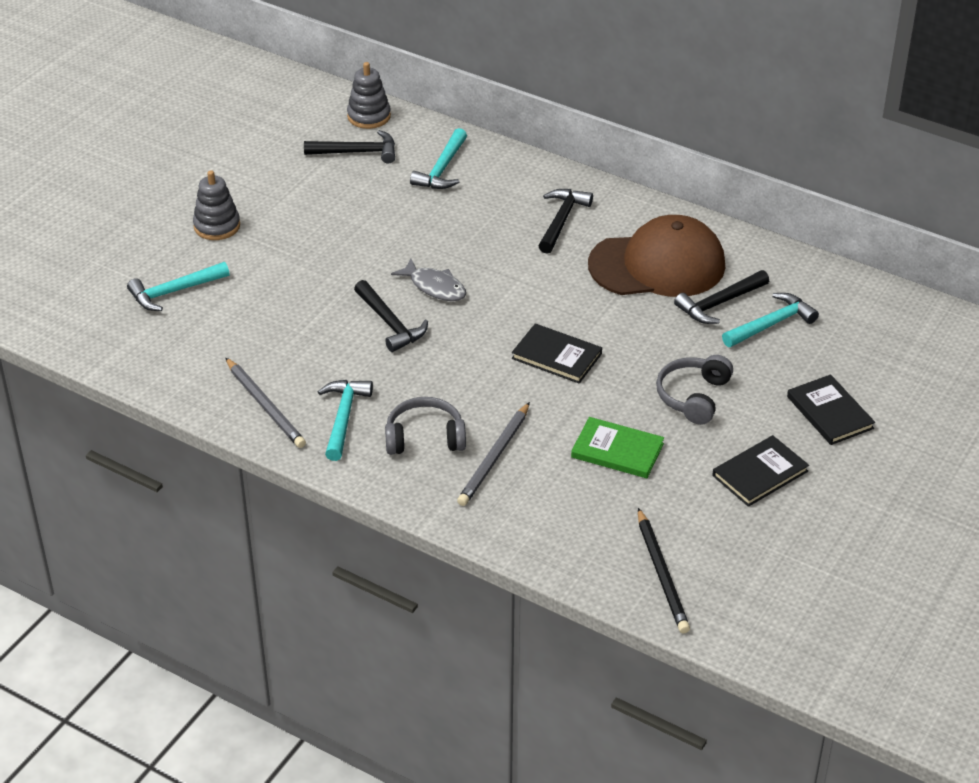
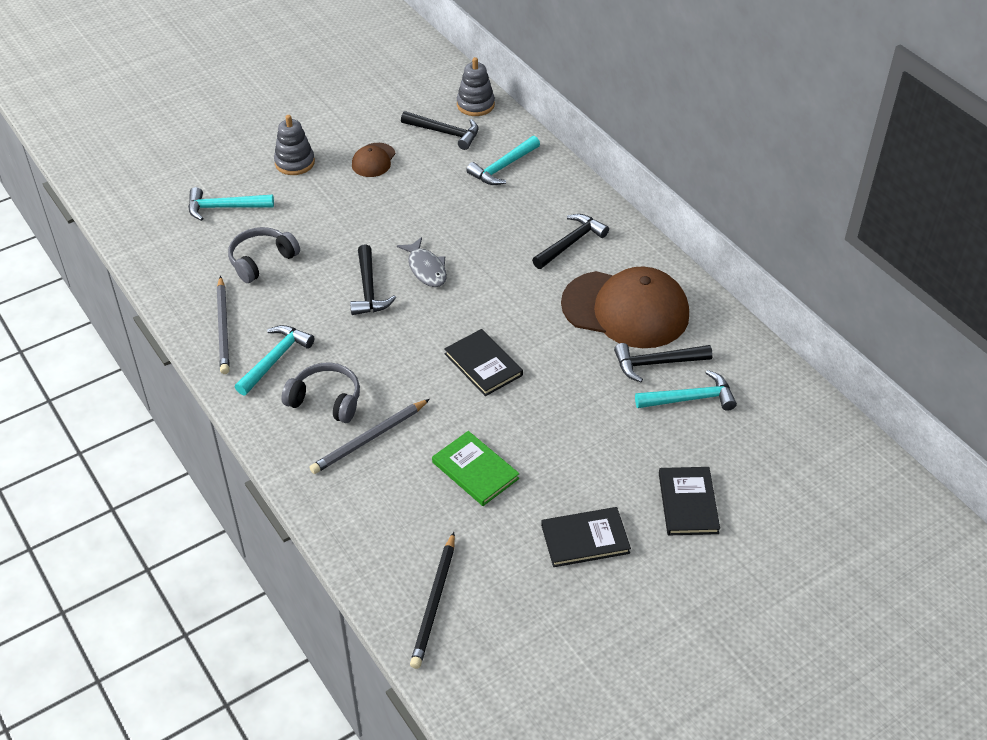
camera: 25 degrees right, 5 degrees up
grey headphones [656,355,733,425] -> grey headphones moved to [228,227,300,283]
none -> brown cap [352,143,396,177]

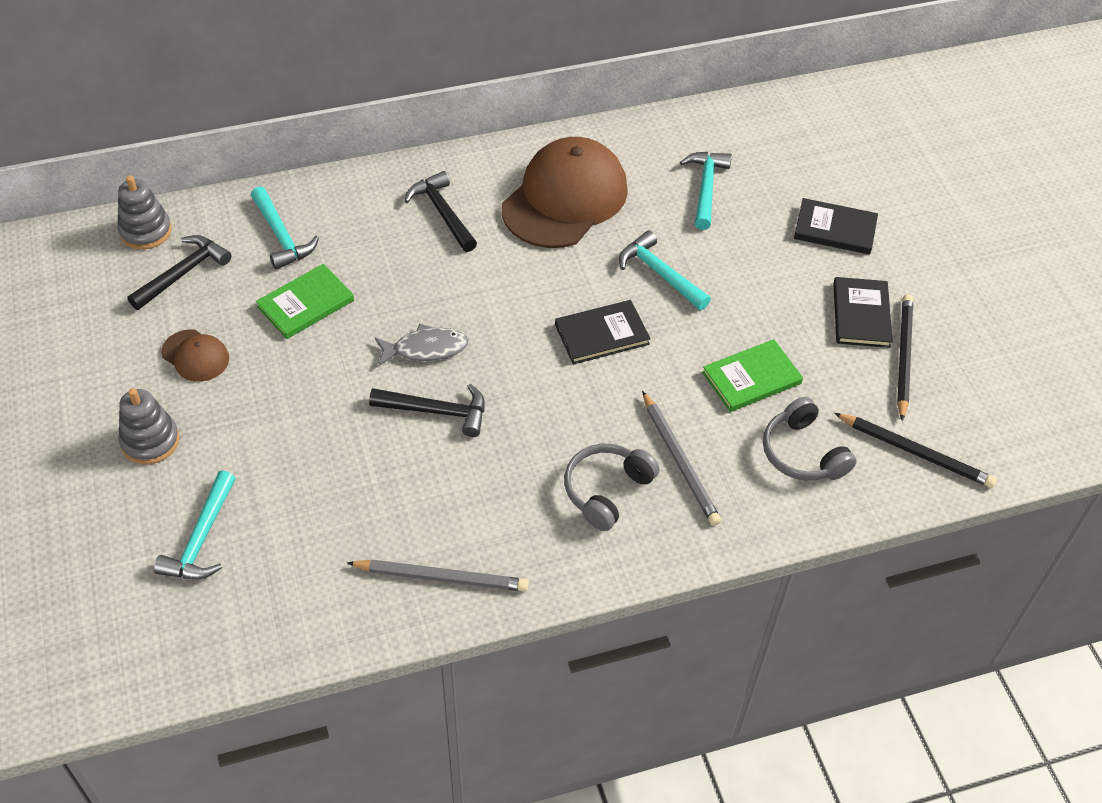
camera: 75 degrees left, 5 degrees up
grey headphones [228,227,300,283] -> grey headphones moved to [763,397,857,481]
turquoise hammer [235,325,315,396] -> turquoise hammer moved to [619,231,711,310]
black hammer [614,343,713,382] -> none
none -> green book [256,264,354,339]
none -> black pencil [897,294,913,421]

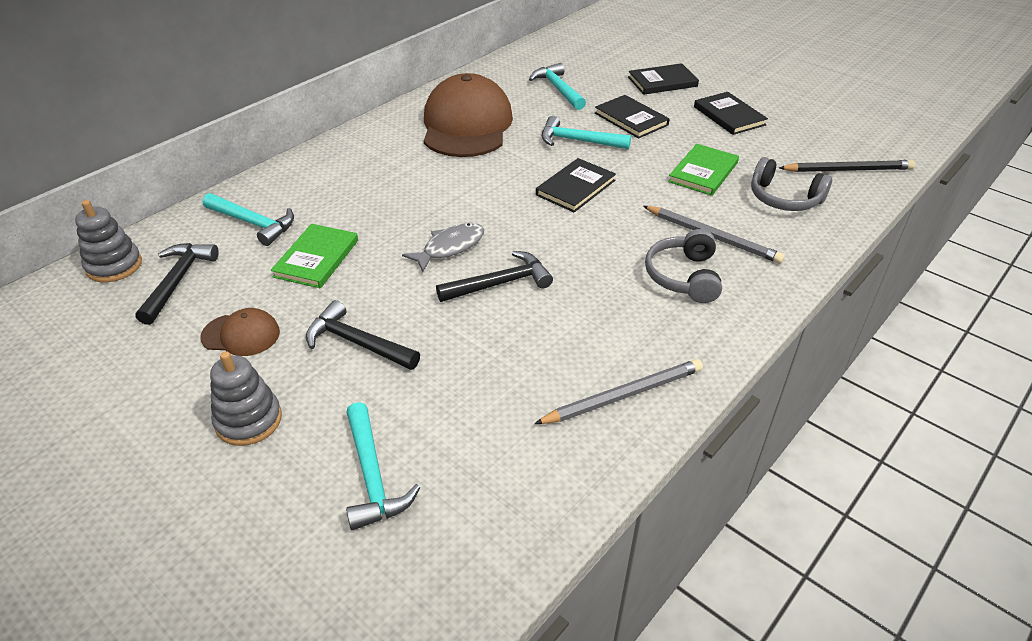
camera: 30 degrees left, 10 degrees down
black hammer [405,171,477,252] -> black hammer moved to [306,300,420,370]
black pencil [897,294,913,421] -> none
none -> black book [595,95,670,139]

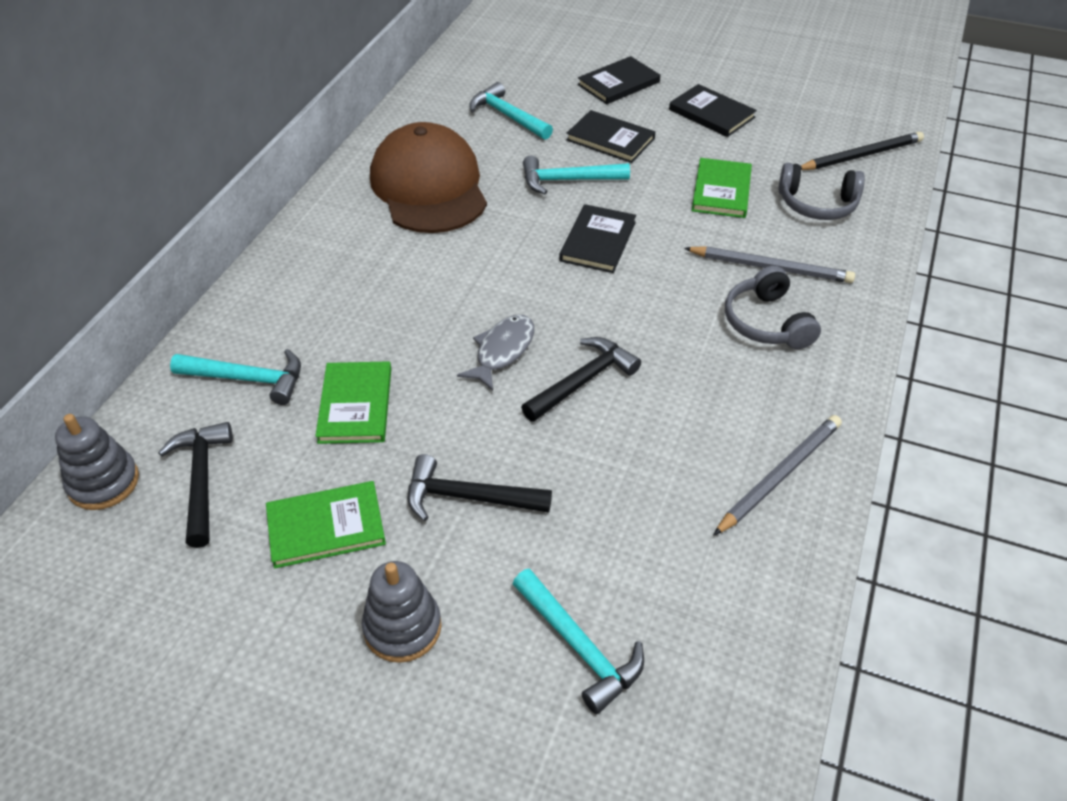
camera: 20 degrees left, 5 degrees up
brown cap [200,308,280,356] -> green book [266,481,386,568]

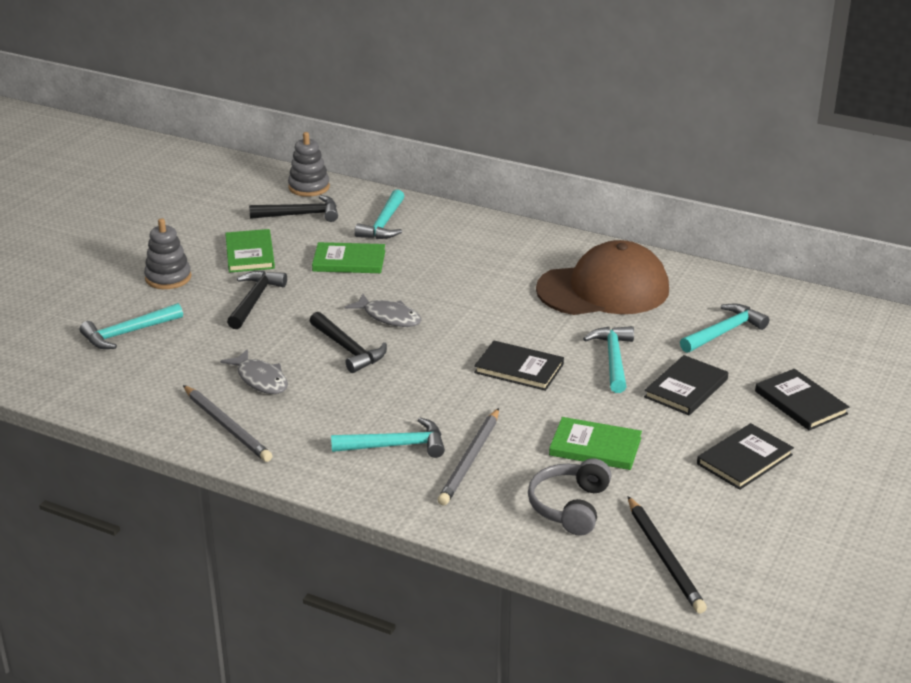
camera: 95 degrees right, 15 degrees down
grey headphones [725,266,821,349] -> turquoise hammer [331,418,445,458]
none -> grey fish [220,349,288,394]

